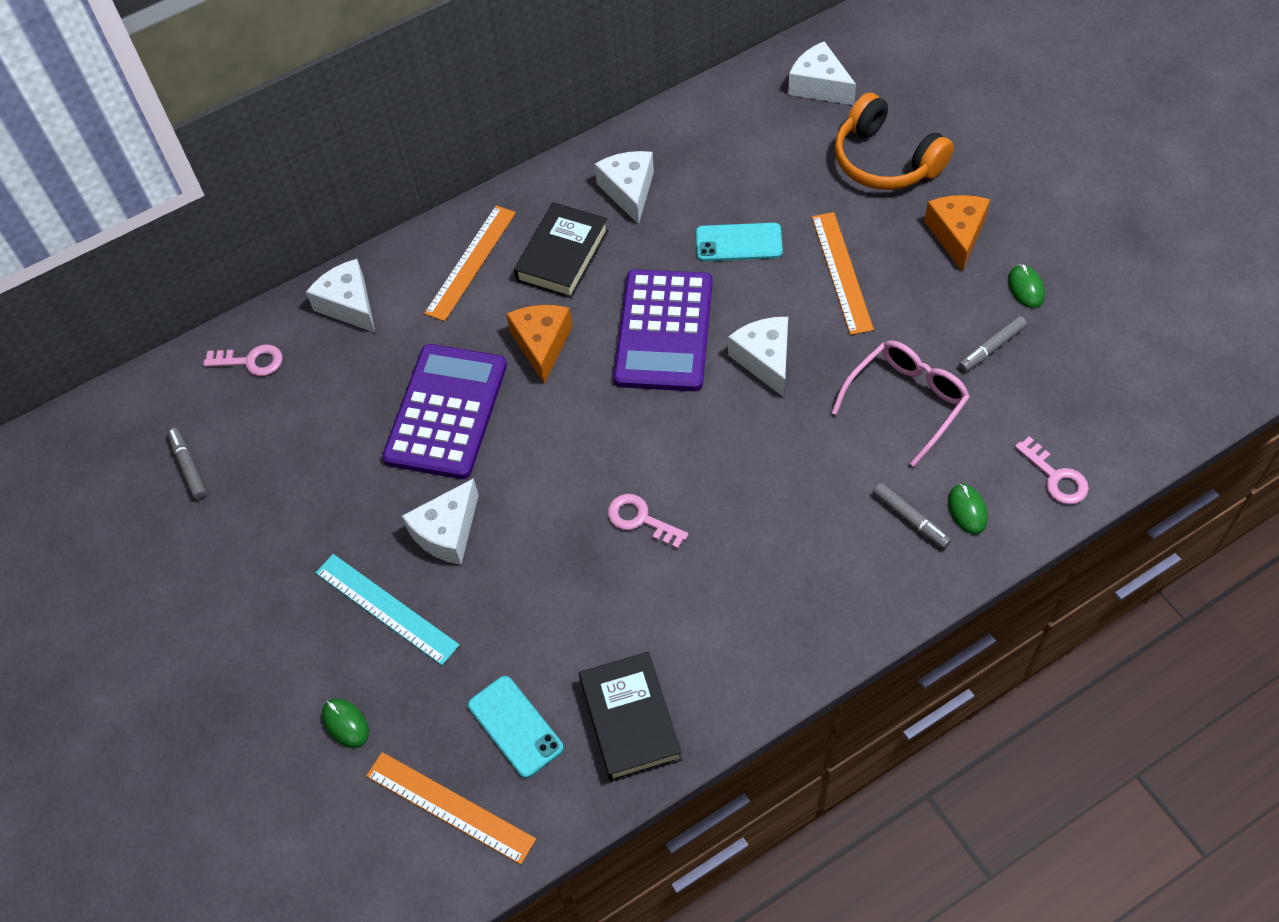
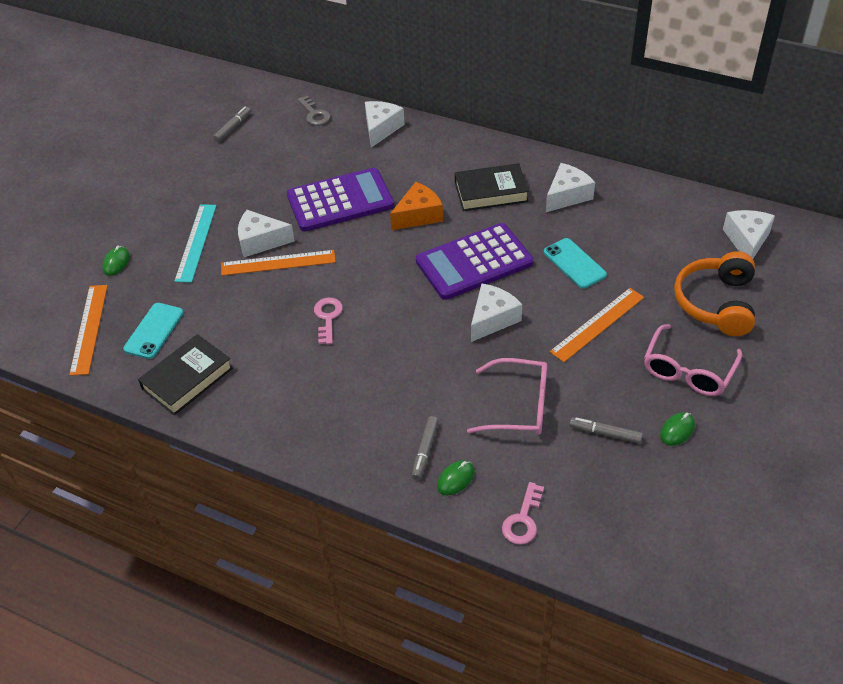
camera: 55 degrees right, 10 degrees down
pink key [203,344,283,376] -> grey key [298,95,331,125]
orange ruler [424,205,516,322] -> orange ruler moved to [221,250,335,276]
orange cheese [924,195,990,272] -> pink glasses [644,324,742,396]

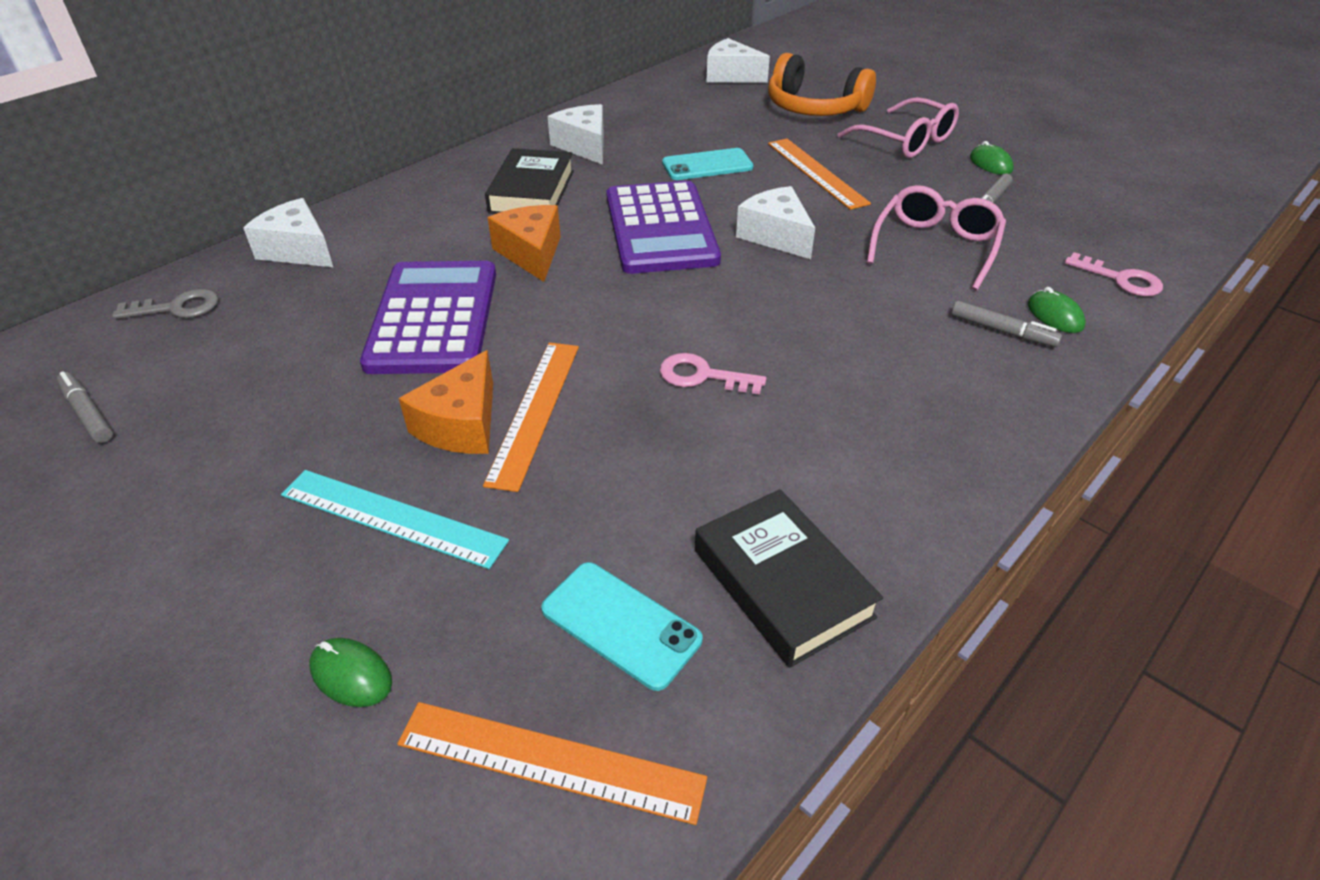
camera: 75 degrees left, 5 degrees down
white cheese [238,210,295,257] -> orange cheese [399,350,493,454]

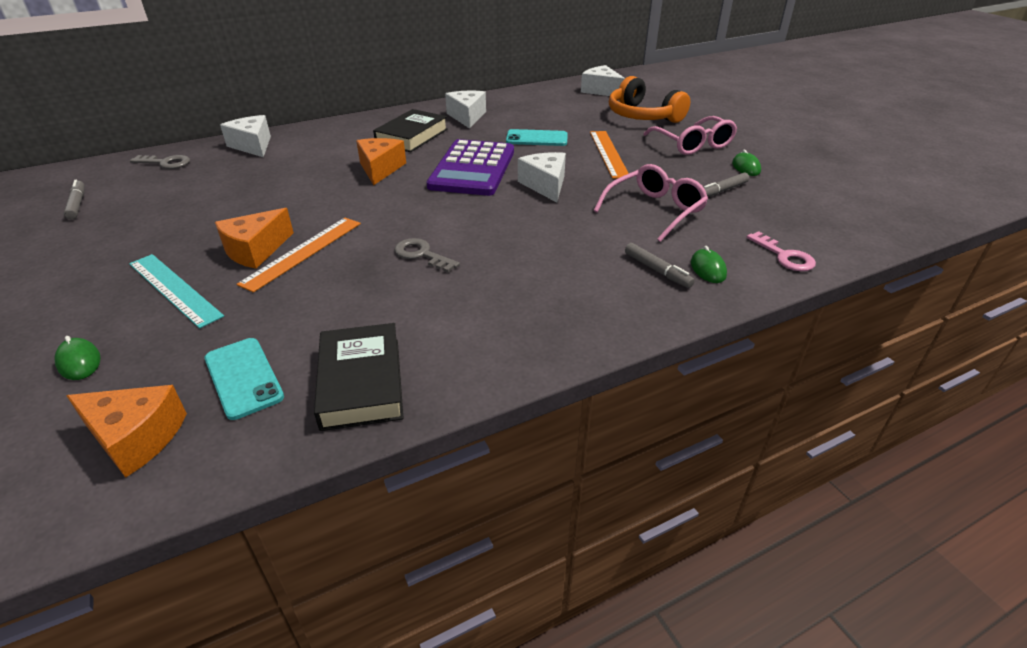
camera: 20 degrees right, 5 degrees down
purple calculator [360,261,496,374] -> none
orange ruler [397,702,707,825] -> orange cheese [66,385,187,478]
pink key [660,353,766,395] -> grey key [394,238,460,272]

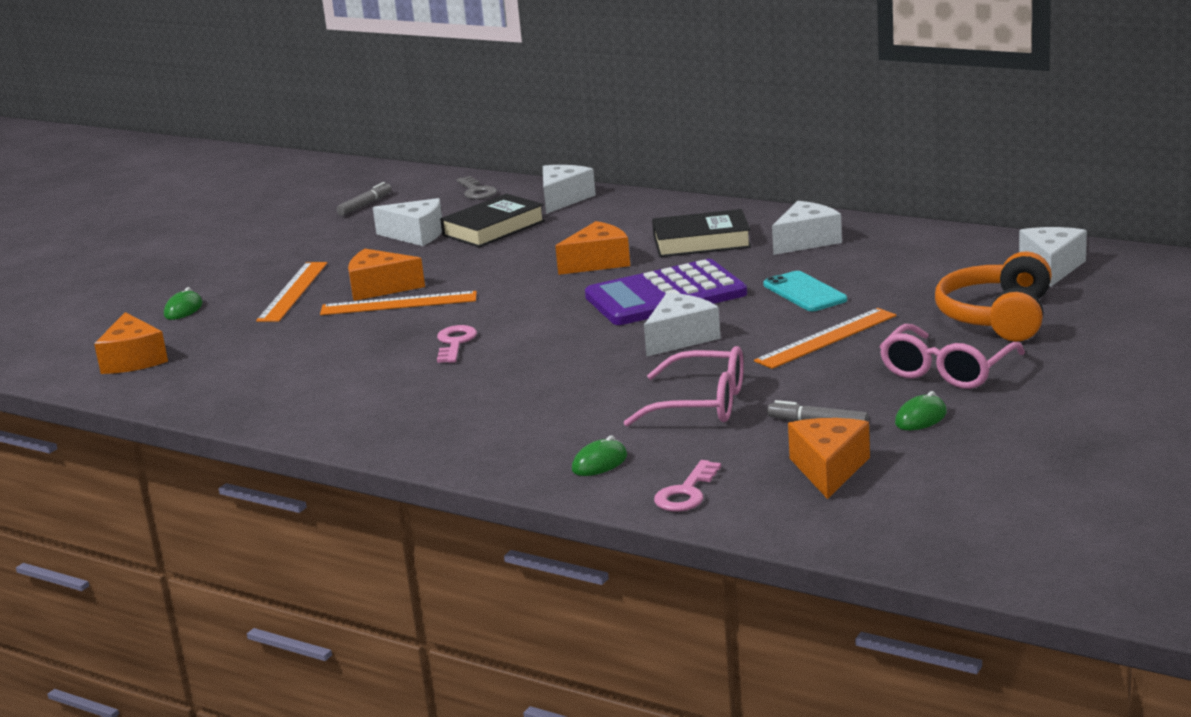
camera: 60 degrees right, 15 degrees down
turquoise ruler [129,254,224,328] -> orange ruler [256,262,328,322]
turquoise phone [204,338,284,420] -> none
black book [314,323,403,431] -> black book moved to [440,194,545,247]
grey key [394,238,460,272] -> pink key [437,325,477,363]
grey marker [625,243,695,288] -> none
none -> white cheese [373,198,442,246]
none -> orange cheese [788,418,870,499]

